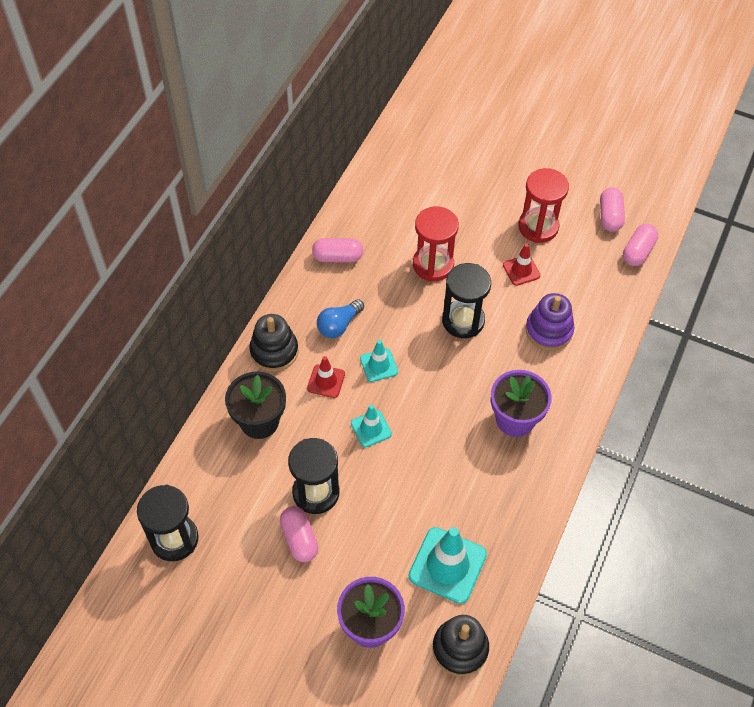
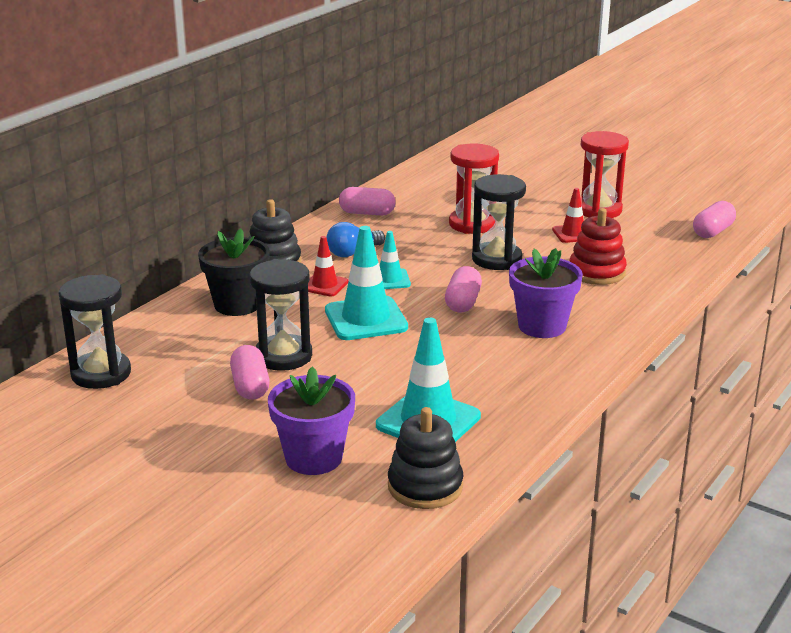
camera: 10 degrees right, 30 degrees down
turquoise traffic cone [351,405,392,447] -> turquoise traffic cone [325,226,408,340], size x1.79
purple stacking toy [526,293,575,351] -> red stacking toy [570,208,627,285]
pink capsule [600,187,625,232] -> pink capsule moved to [445,266,482,313]

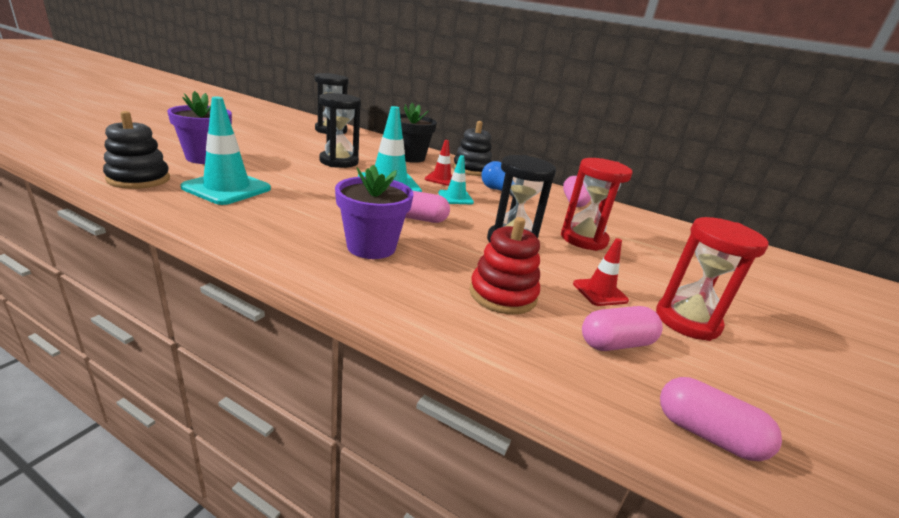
camera: 80 degrees right, 0 degrees up
pink capsule [230,345,270,400] -> pink capsule moved to [582,306,662,351]

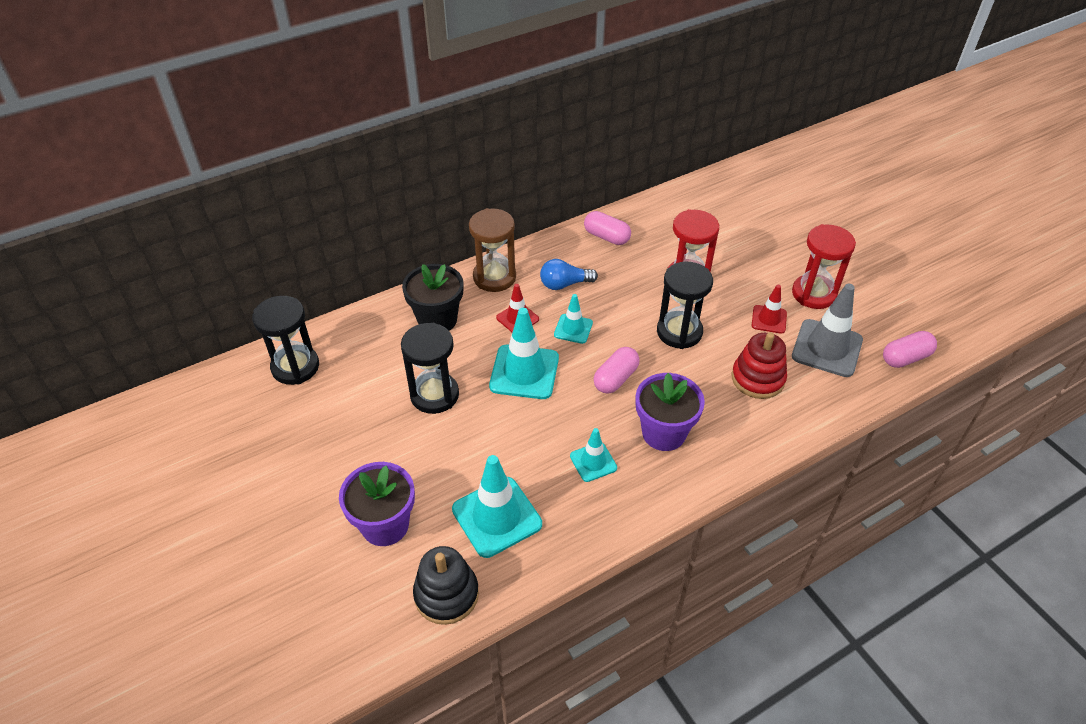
camera: 55 degrees left, 20 degrees up
black stacking toy [453,121,492,176] -> brown hourglass [469,208,516,292]
pink capsule [582,306,662,351] -> grey traffic cone [792,284,863,377]
none -> turquoise traffic cone [570,428,617,482]

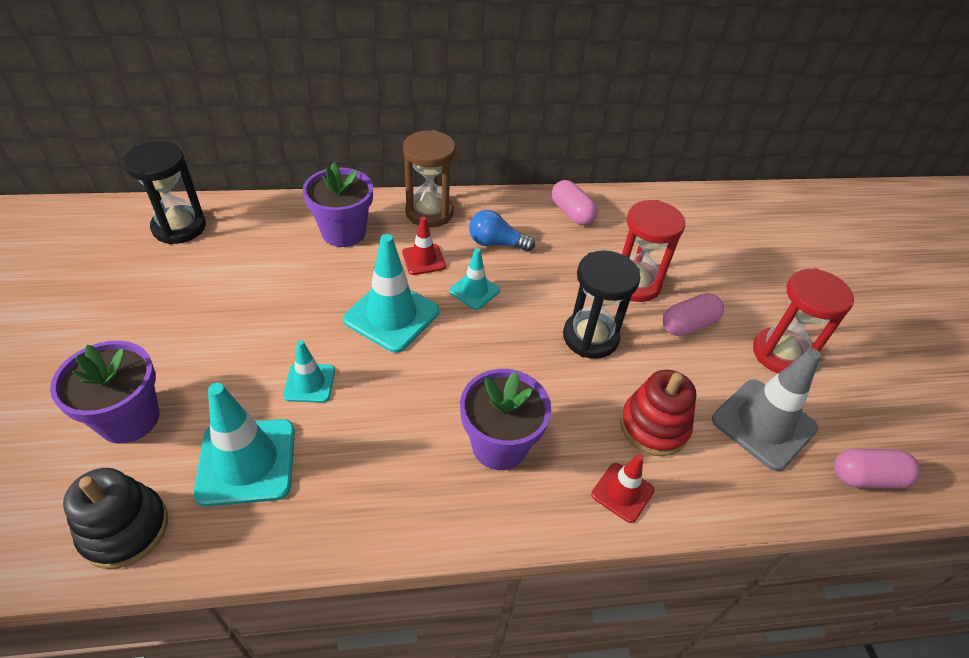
camera: 20 degrees right, 0 degrees up
black hourglass [401,323,459,414] -> none
black flower pot [402,264,463,331] -> purple flower pot [303,162,373,247]
turquoise traffic cone [570,428,617,482] -> turquoise traffic cone moved to [283,340,335,403]
pink capsule [594,347,640,394] -> pink capsule moved to [663,293,724,336]
red traffic cone [752,285,787,334] -> red traffic cone moved to [591,454,654,523]

